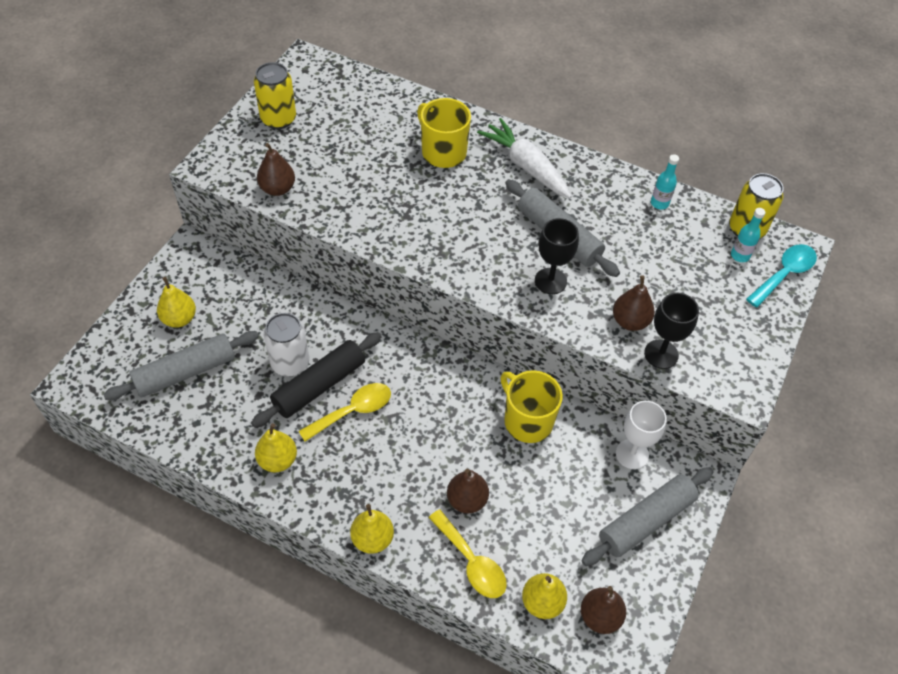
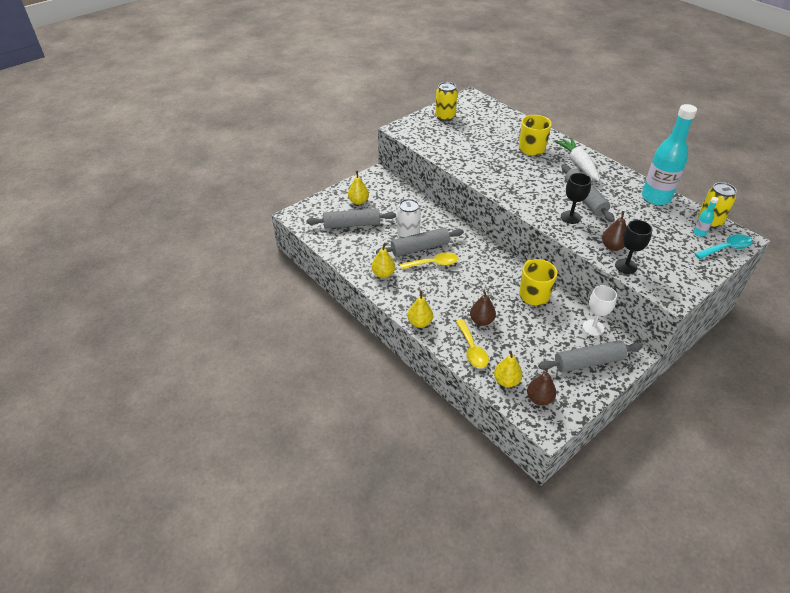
camera: 25 degrees right, 10 degrees down
black rolling pin [251,332,382,428] -> grey rolling pin [376,227,464,257]
brown pear [257,143,295,196] -> none
turquoise bottle [651,154,679,210] -> turquoise bottle [642,104,697,205], size x2.45

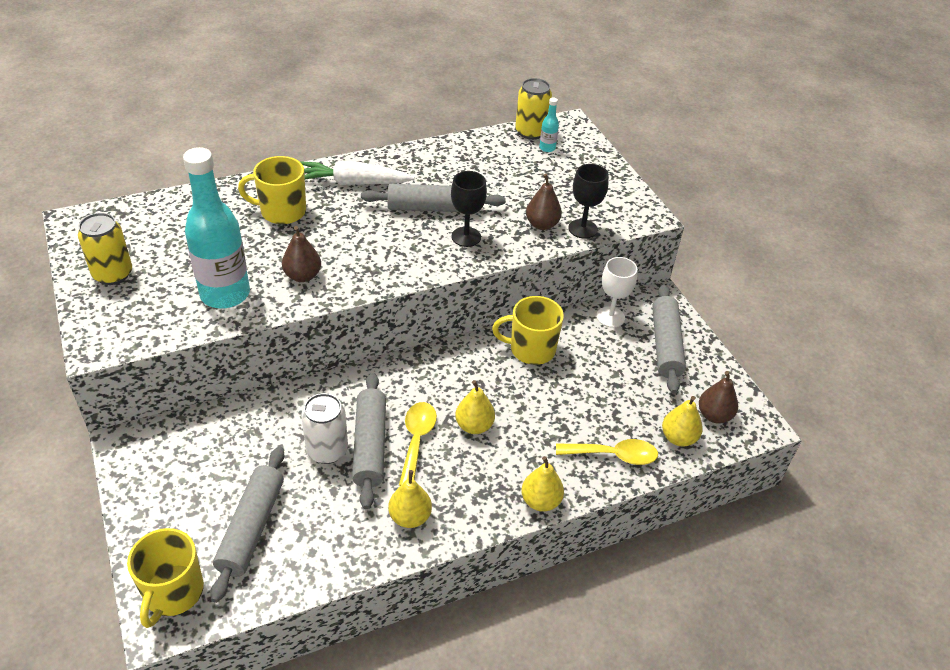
camera: 75 degrees left, 0 degrees up
yellow pear [348,171,369,205] -> yellow pear moved to [455,380,495,434]
brown pear [470,290,496,326] -> brown pear moved to [282,226,321,282]
turquoise bottle [642,104,697,205] -> turquoise bottle moved to [183,147,250,309]
turquoise spoon [694,234,753,259] -> none
none -> yellow mug [127,528,204,628]

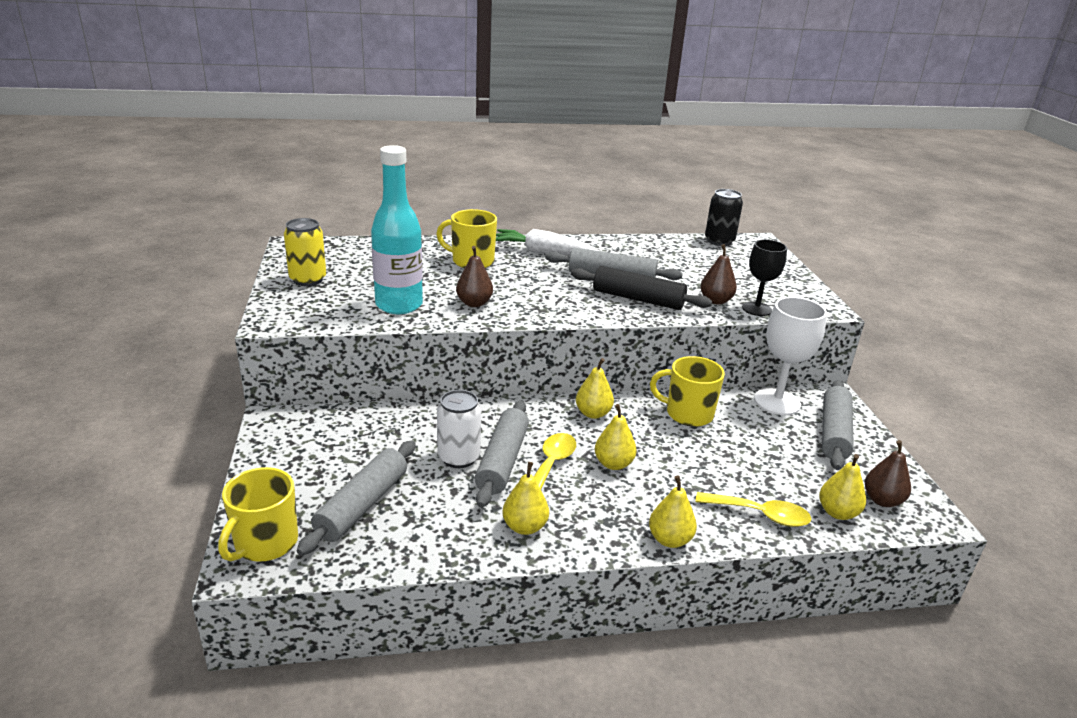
camera: 15 degrees right, 15 degrees down
black goblet [451,171,487,247] -> black rolling pin [571,266,712,310]
yellow can [515,78,552,140] -> black can [705,189,743,246]
turquoise bottle [539,98,559,152] -> none
white goblet [596,257,637,328] -> white goblet [754,297,827,415], size x1.52
none -> yellow pear [576,358,614,419]

